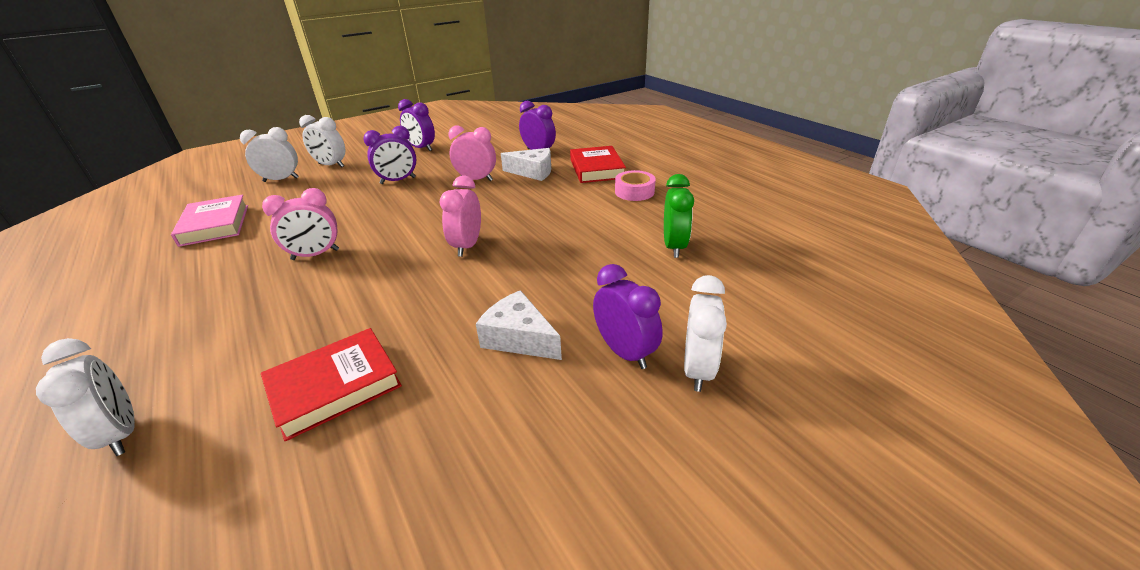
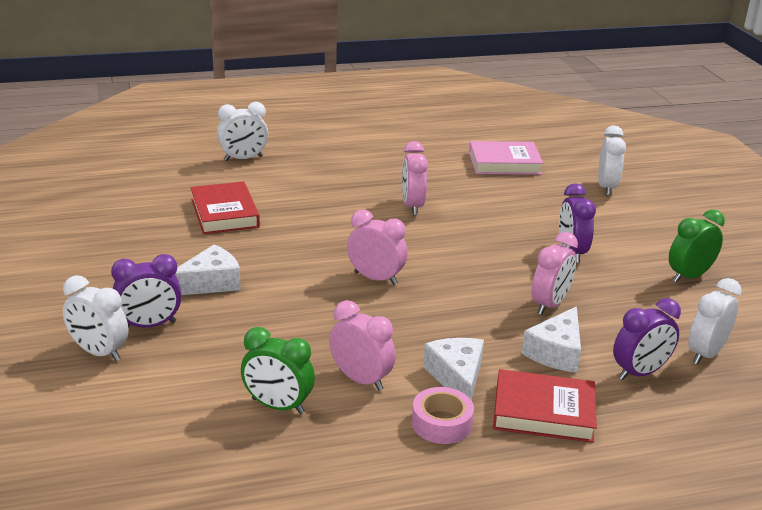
camera: 105 degrees right, 5 degrees down
white clock [299,115,345,167] -> white clock moved to [688,278,742,365]
purple clock [398,99,435,151] -> green clock [669,210,725,282]
none -> pink clock [329,300,396,391]
none -> white cheese [423,338,484,400]

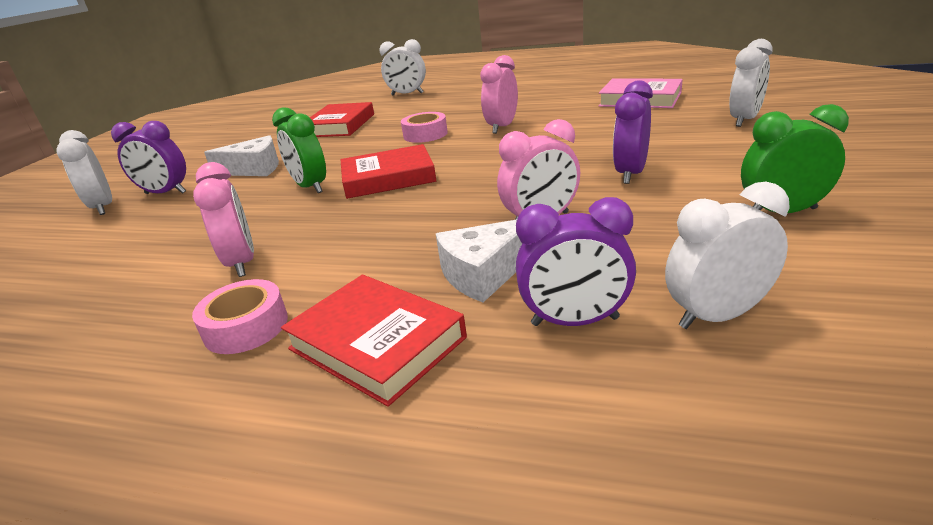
camera: 35 degrees right, 0 degrees up
green clock [241,327,315,414] -> green clock moved to [272,107,326,193]
pink clock [347,209,408,285] -> red book [341,144,436,199]
white cheese [423,338,484,400] -> none
none -> pink tape [401,112,448,143]

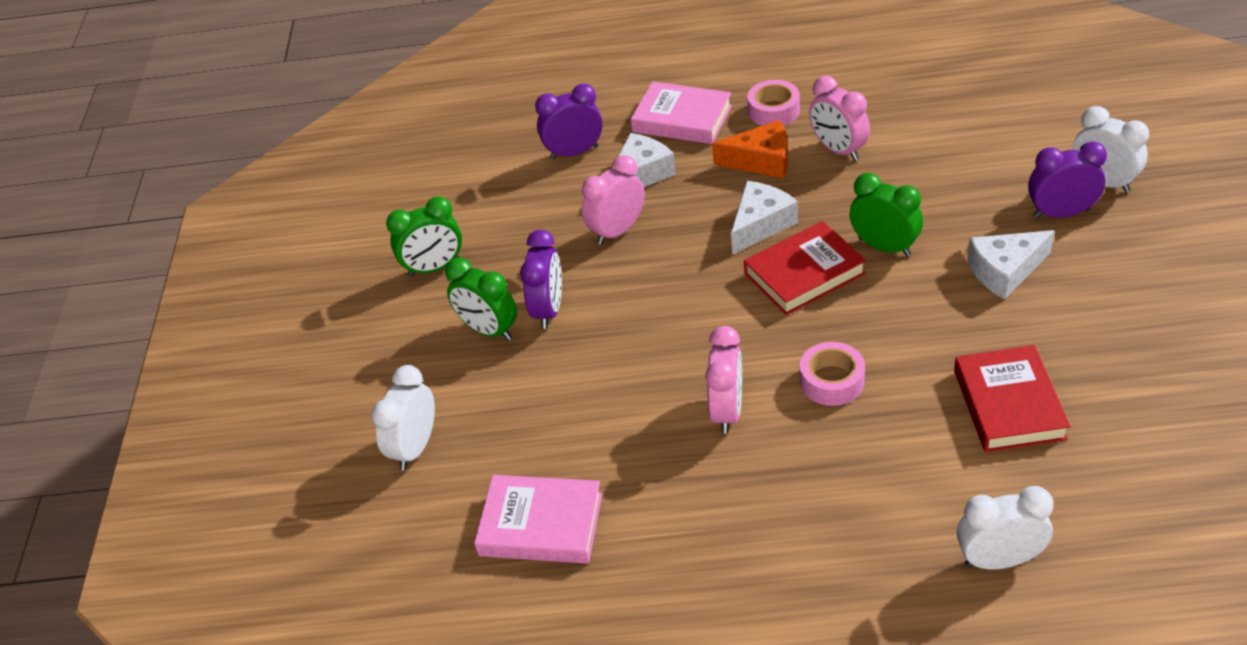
camera: 165 degrees right, 15 degrees up
red book [281,275,467,407] -> pink book [631,81,732,144]
white clock [665,182,790,329] -> none
none -> green clock [445,258,517,341]
none -> orange cheese [712,120,788,178]
none -> white cheese [731,181,798,255]

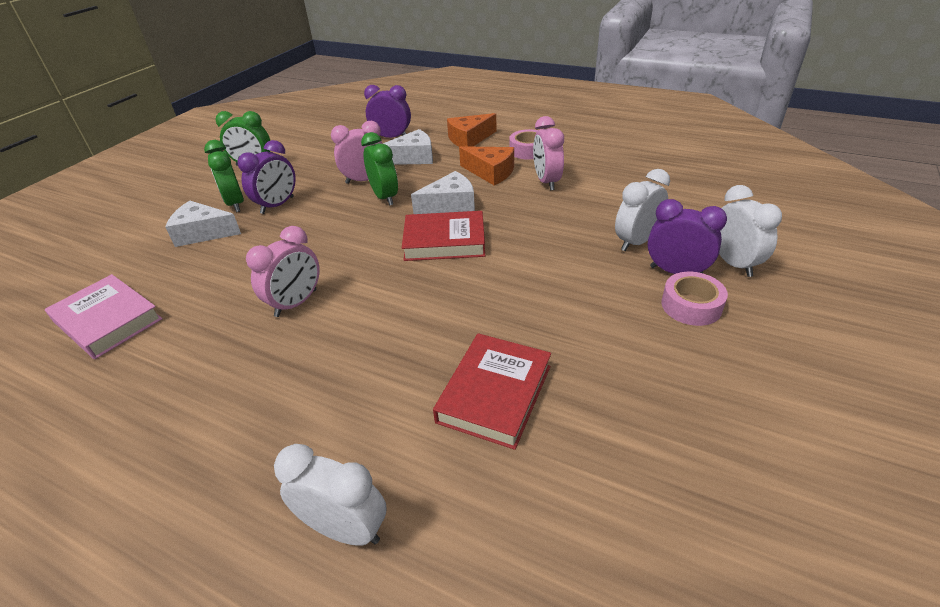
camera: 25 degrees right, 5 degrees down
white clock [371,365,435,470] -> white clock moved to [615,169,670,251]
pink book [631,81,732,144] -> orange cheese [447,113,497,147]
pink tape [800,342,865,406] -> pink tape moved to [661,272,728,326]
green clock [849,173,923,256] -> green clock moved to [361,132,398,206]
white cheese [967,230,1054,299] -> white cheese moved to [165,201,241,247]

